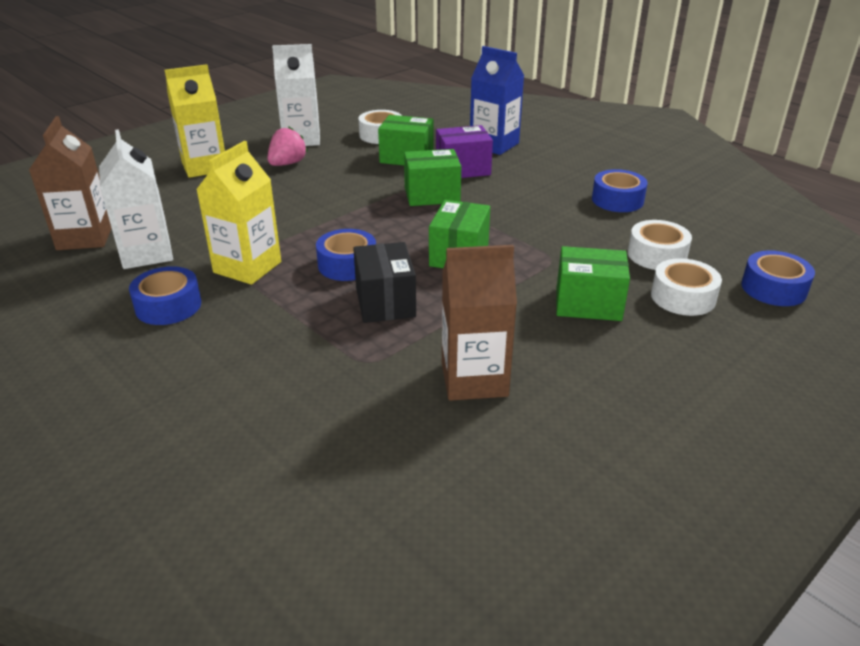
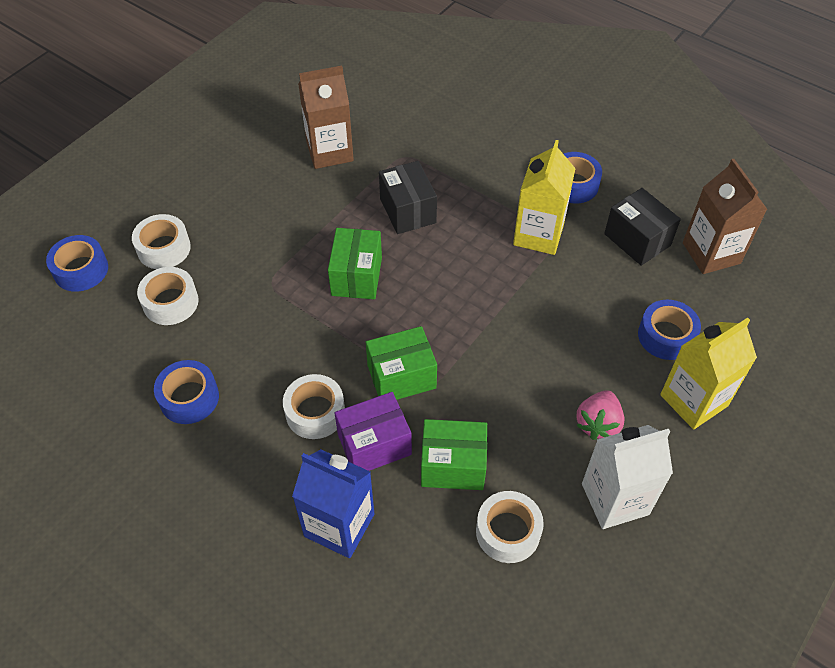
camera: 170 degrees right, 20 degrees up
white carton [99,129,173,269] -> black box [604,188,681,266]
blue tape [316,229,376,281] -> blue tape moved to [638,300,701,360]
green box [556,246,630,321] -> none
none -> white tape [283,374,345,439]

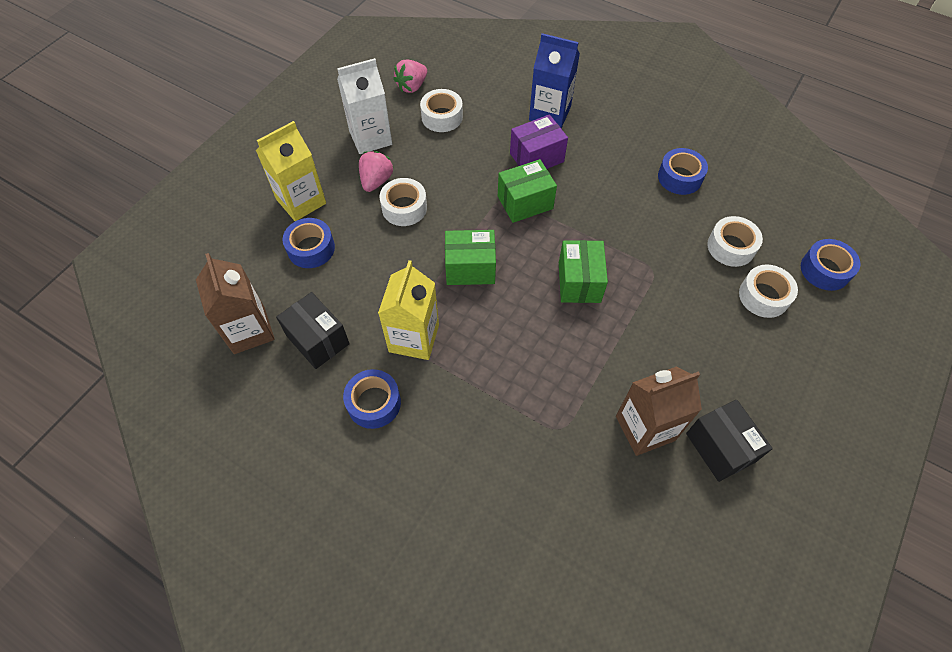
camera: 175 degrees right, 5 degrees up
white tape [283,374,345,439] -> white tape moved to [379,178,427,226]
black box [379,161,437,234] -> black box moved to [686,400,773,482]
green box [421,419,487,490] -> green box moved to [445,230,496,285]
none -> pink strawberry [393,60,427,93]

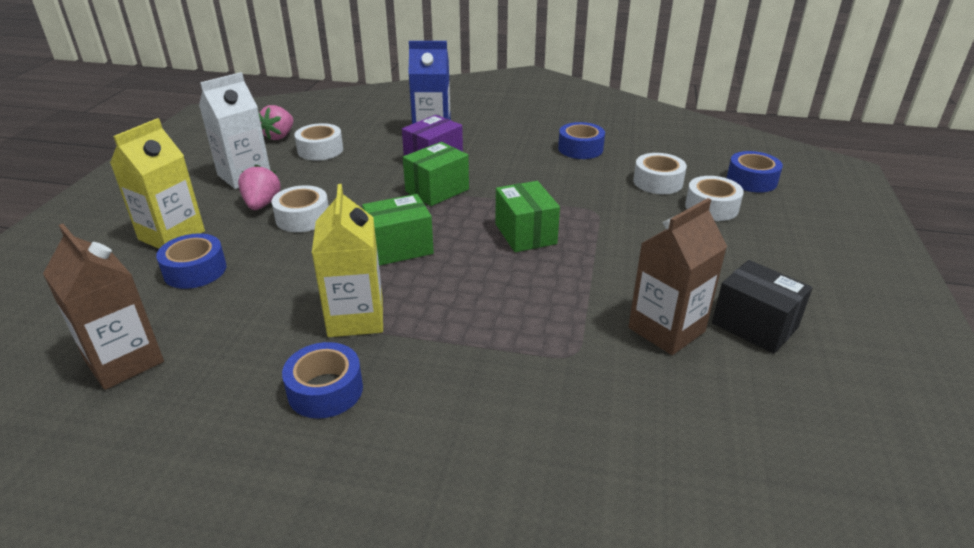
camera: 20 degrees left, 25 degrees down
black box [276,292,350,369] -> none

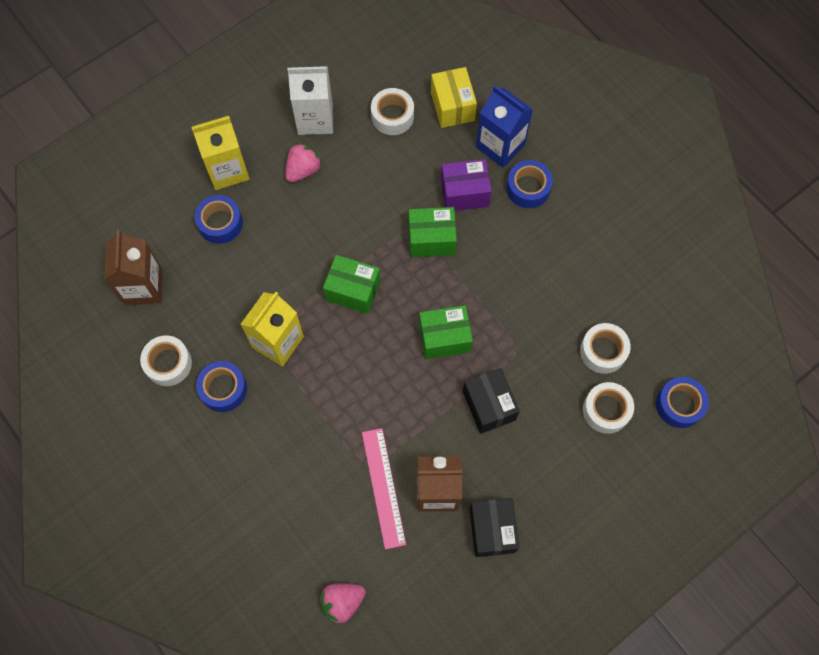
camera: 40 degrees right, 35 degrees up
pink strawberry [259,105,294,140] -> pink strawberry moved to [320,583,366,624]
white tape [271,185,329,232] -> white tape moved to [140,335,192,386]
green box [495,181,560,252] -> green box turned 60 degrees clockwise [419,305,473,359]
blue tape [558,122,605,159] -> blue tape moved to [506,160,553,208]
none -> pink ruler [362,428,406,549]
none -> yellow box [431,67,477,128]
none -> black box [463,368,520,434]

